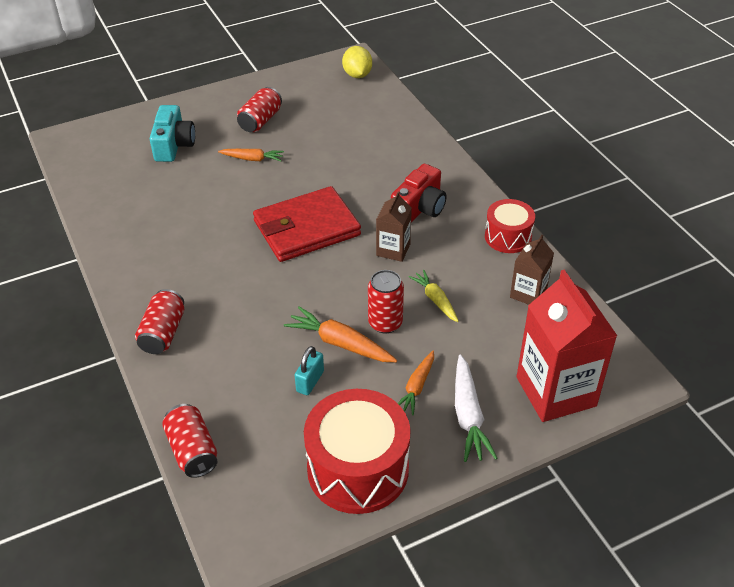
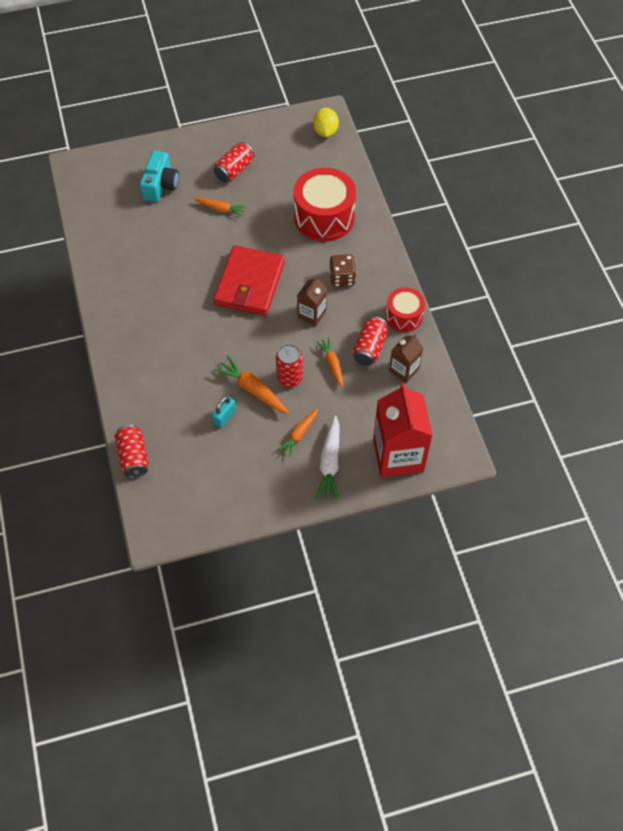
camera: 10 degrees right, 15 degrees up
red can [135,289,184,354] -> red can moved to [353,317,388,366]
red wallet [253,186,361,262] -> red wallet turned 60 degrees counterclockwise [214,245,285,315]
red drum [304,389,410,514] -> red drum moved to [293,168,356,242]
red camera [391,164,447,222] -> brown dice [329,254,356,287]
yellow carrot [409,270,459,322] -> orange carrot [316,338,343,387]

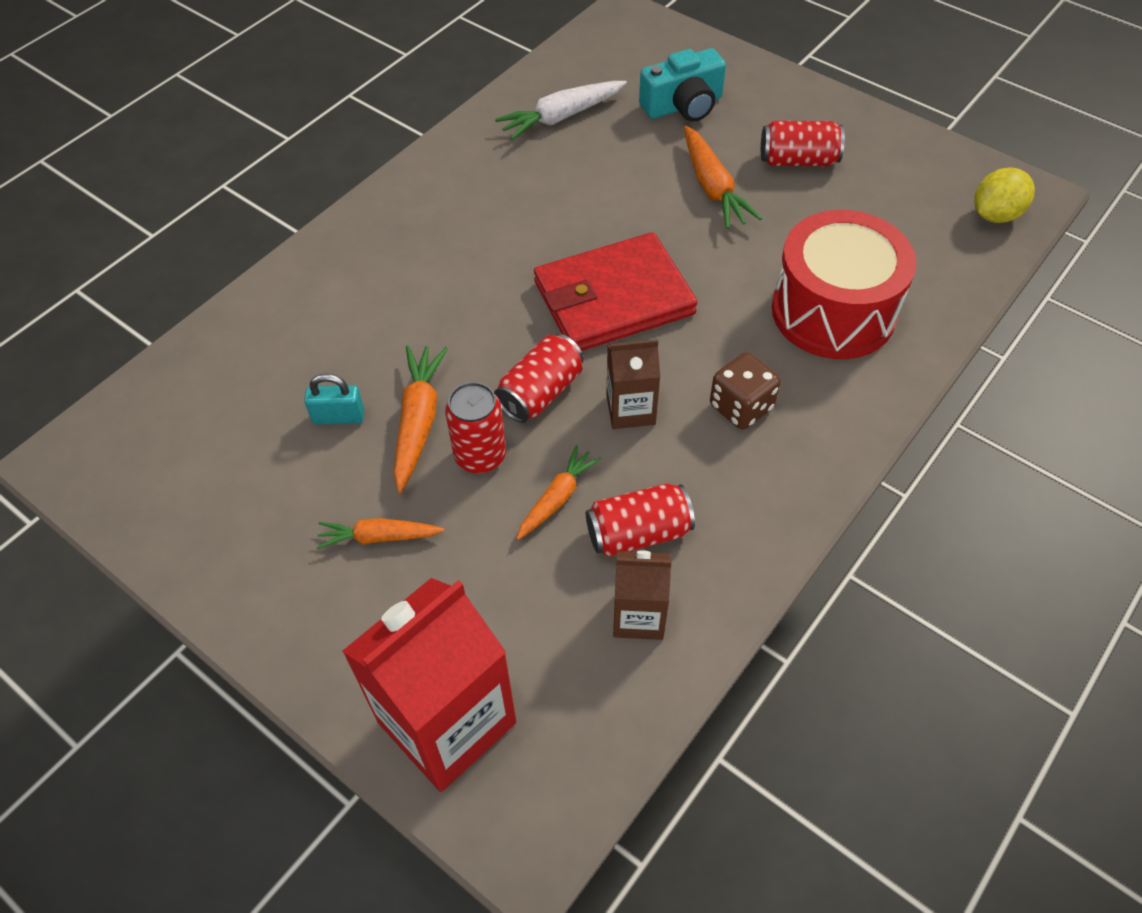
camera: 55 degrees right, 5 degrees down
red can [115,425,149,478] -> red can moved to [494,334,584,423]
orange carrot [194,198,246,216] -> orange carrot [684,126,762,229], size x1.52
white carrot [315,416,339,501] -> white carrot moved to [495,81,627,140]
red drum [386,287,425,332] -> none

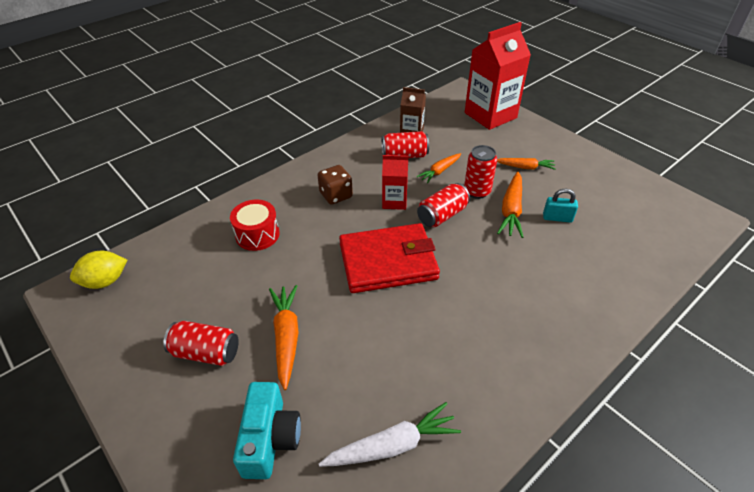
camera: 170 degrees left, 10 degrees down
brown carton [606,339,660,429] -> red carton [382,155,408,210]
turquoise camera [639,48,726,122] -> turquoise camera turned 105 degrees clockwise [233,382,301,479]
red drum [772,210,916,359] -> red drum [230,200,280,251], size x0.58

